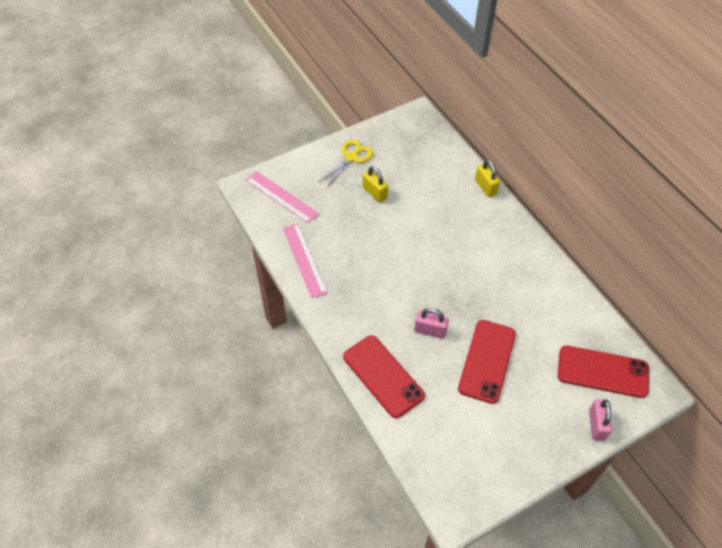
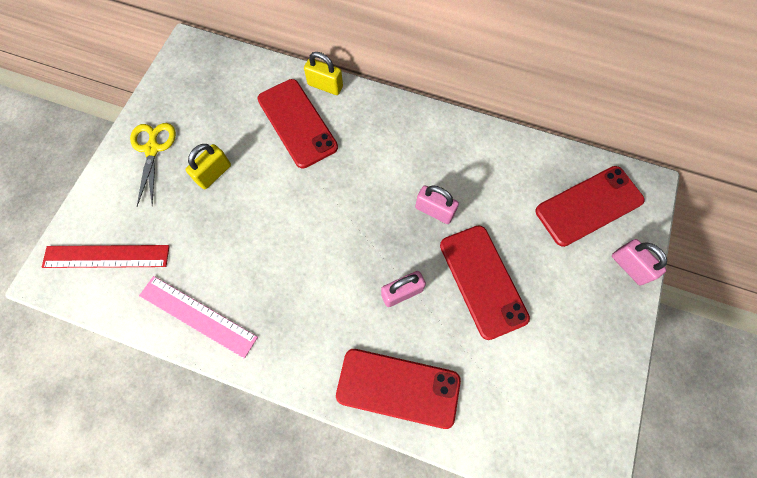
camera: 40 degrees left, 15 degrees up
pink ruler [246,171,319,223] -> red ruler [42,245,170,268]
yellow padlock [363,166,388,203] -> yellow padlock turned 60 degrees counterclockwise [185,144,231,189]
none -> red phone [257,79,338,168]
none -> pink padlock [415,185,459,224]

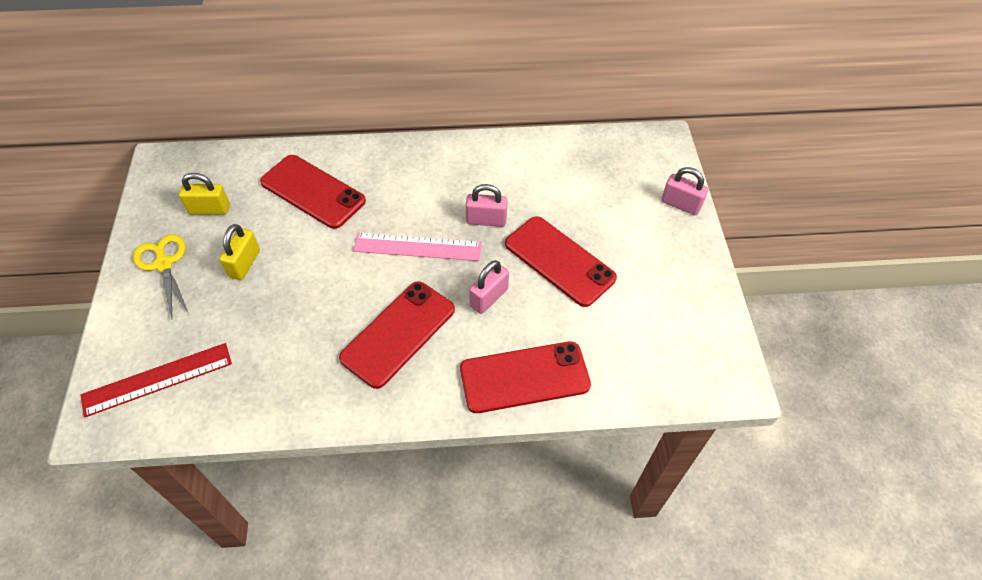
camera: 25 degrees left, 15 degrees down
pink ruler [139,276,258,359] -> pink ruler moved to [353,233,482,261]
yellow padlock [304,52,343,95] -> yellow padlock moved to [179,173,230,215]
red phone [535,166,645,247] -> red phone moved to [339,281,455,389]

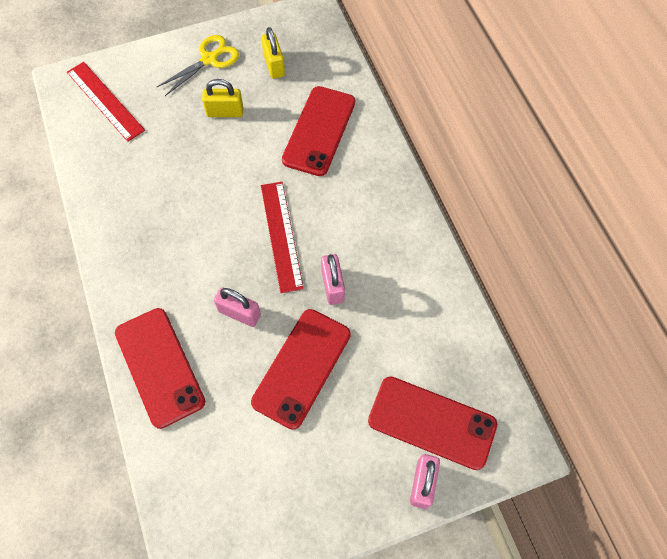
camera: 75 degrees right, 10 degrees up
red phone [339,281,455,389] -> red phone moved to [368,376,497,470]
pink ruler [353,233,482,261] -> red ruler [261,182,304,293]

